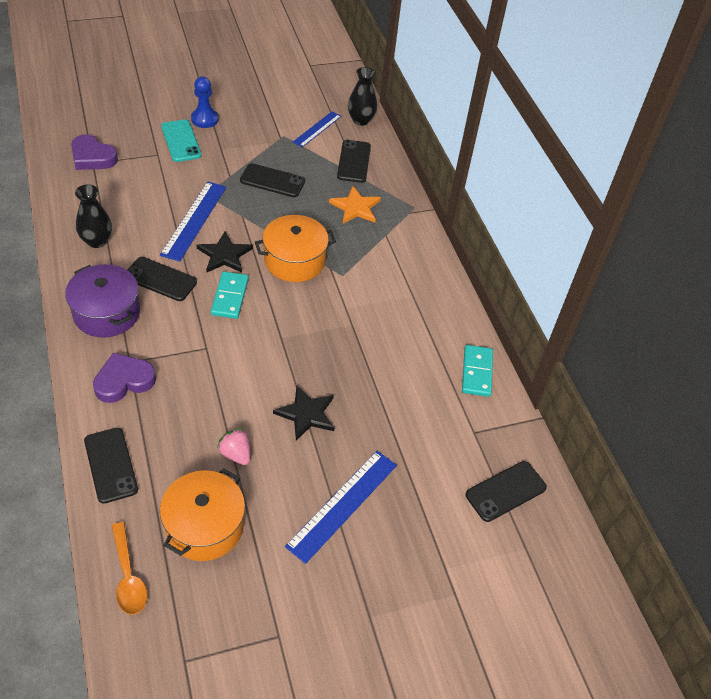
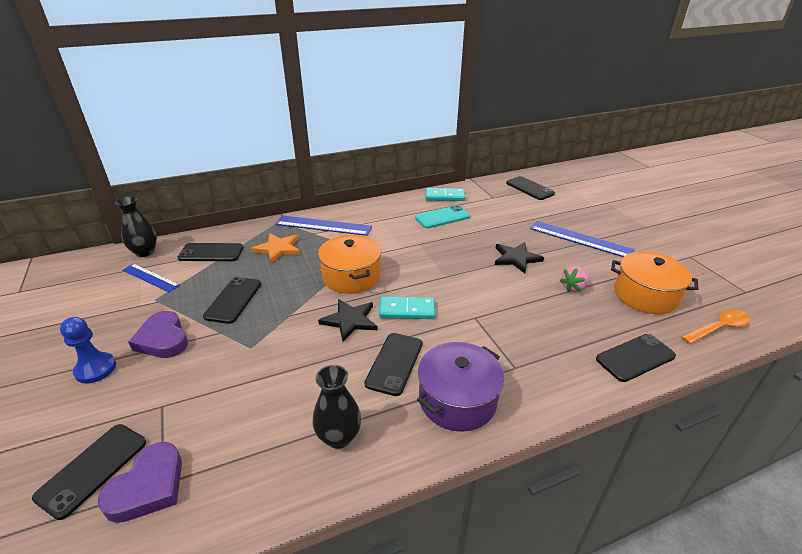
camera: 90 degrees left, 15 degrees down
purple heart [93,353,156,403] -> purple heart moved to [128,311,188,358]
blue ruler [160,182,226,262] -> blue ruler moved to [275,216,372,236]
turquoise phone [161,120,201,162] -> turquoise phone moved to [415,205,470,228]
none -> black phone [32,424,146,520]

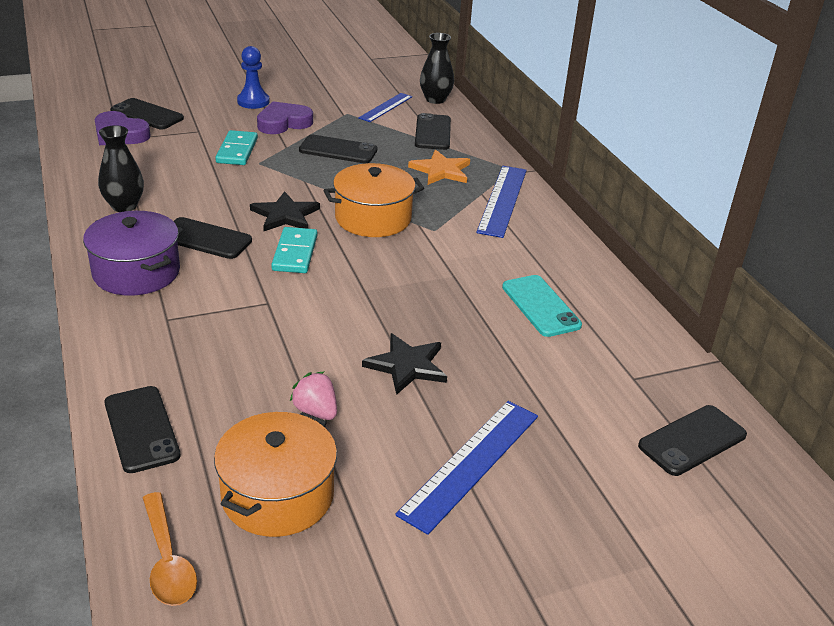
camera: 90 degrees right, 0 degrees up
turquoise domino [425,188,465,201] -> turquoise domino moved to [215,130,258,165]

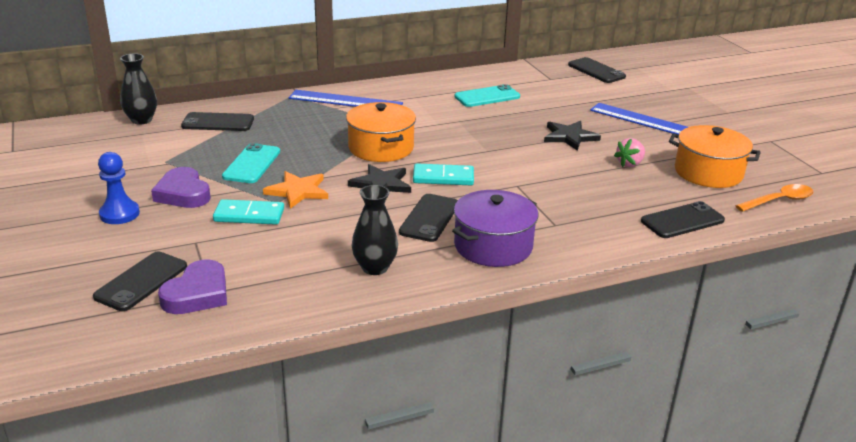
camera: 90 degrees left, 5 degrees down
black phone [299,135,377,164] -> turquoise phone [222,143,280,183]
blue ruler [358,93,412,122] -> none
orange star [408,150,470,185] -> orange star moved to [263,171,328,209]

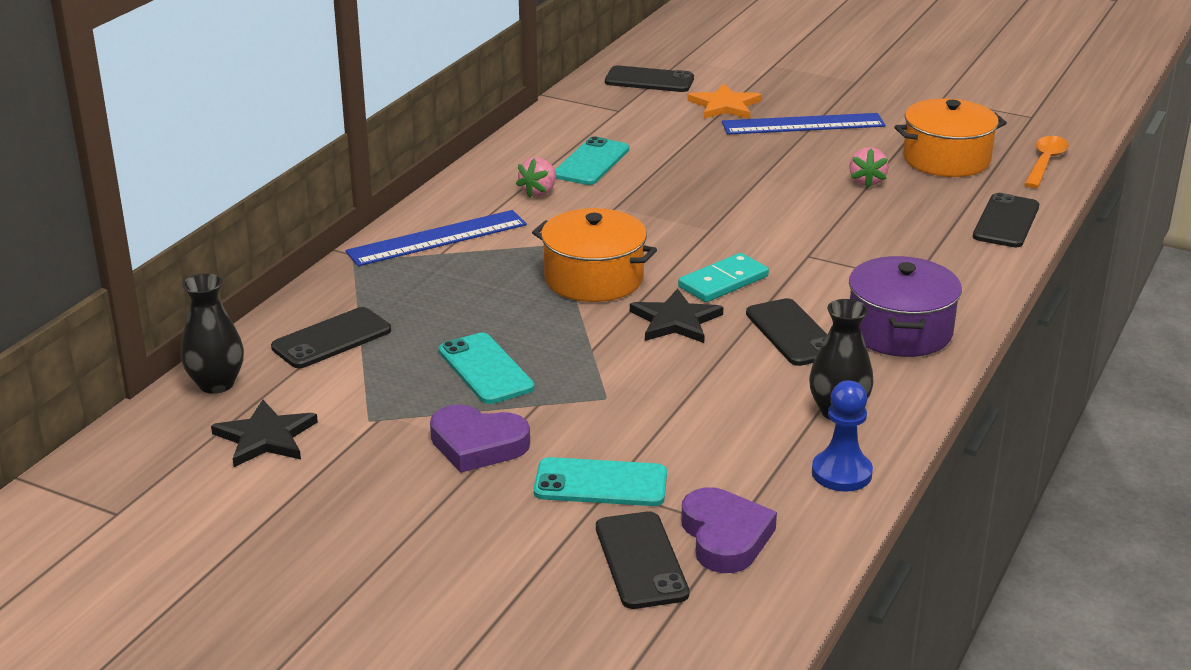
camera: 40 degrees left, 0 degrees up
blue pawn [98,152,140,224] -> blue pawn moved to [812,381,873,491]
turquoise domino [213,199,284,225] -> none
orange star [263,171,328,209] -> orange star moved to [687,83,762,119]
black star [544,121,601,151] -> black star moved to [211,400,318,467]
none -> pink strawberry [516,157,556,198]
none -> turquoise phone [534,457,667,506]

